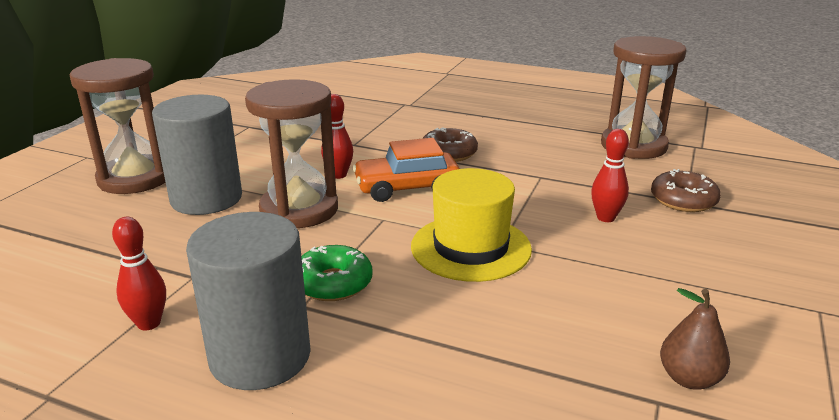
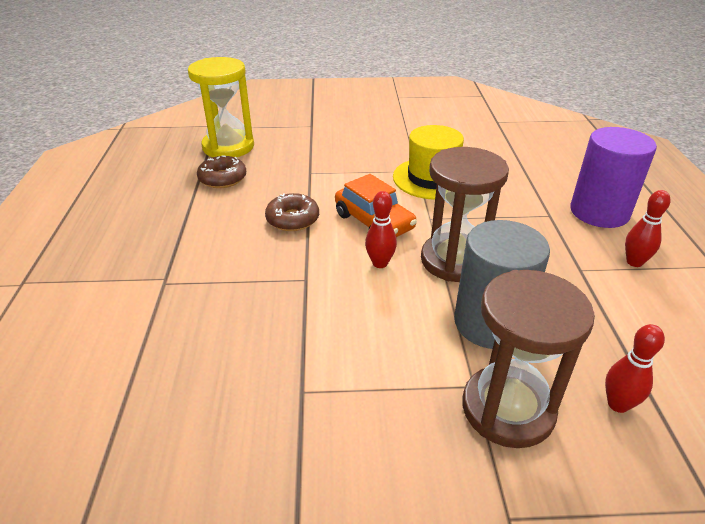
camera: 115 degrees left, 10 degrees up
grey cylinder [186,212,311,390] -> purple cylinder [570,127,657,228]
green donut [301,245,372,301] -> none
red bowling pin [591,129,629,222] -> red bowling pin moved to [605,324,665,413]
brown hourglass [601,36,687,159] -> yellow hourglass [188,57,254,157]
brown donut [651,169,721,212] -> brown donut moved to [197,155,246,188]
brown pear [660,288,730,390] -> none

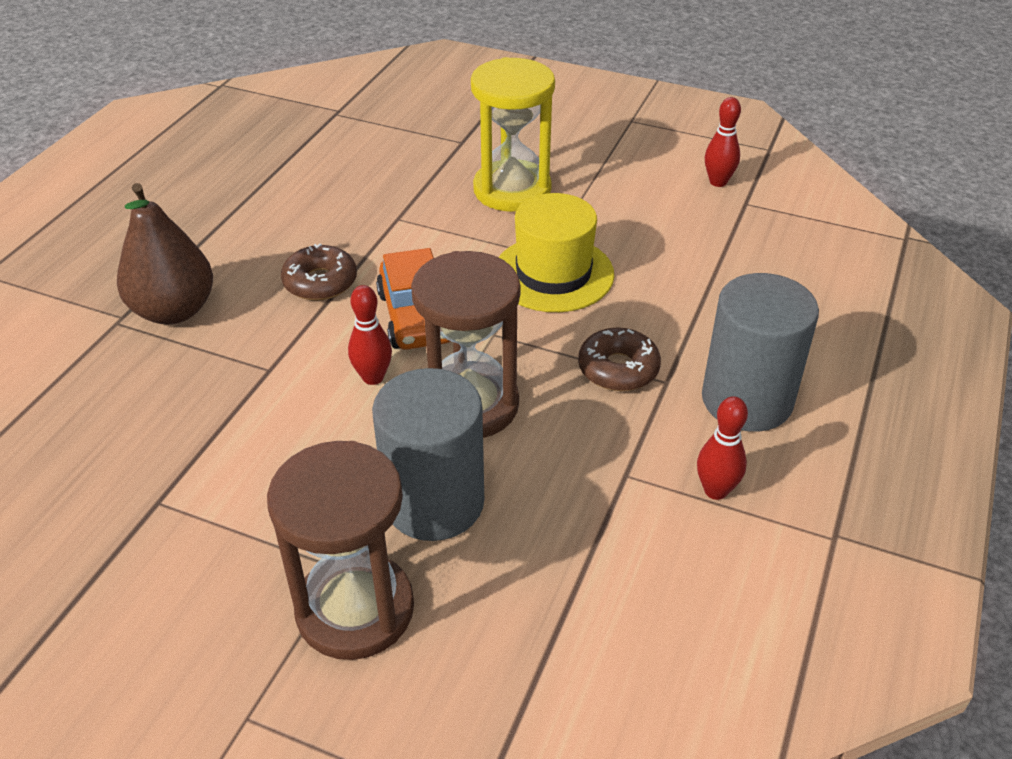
camera: 25 degrees right, 5 degrees up
yellow hourglass [188,57,254,157] -> yellow hourglass moved to [471,57,555,212]
brown donut [197,155,246,188] -> brown donut moved to [578,327,661,391]
purple cylinder [570,127,657,228] -> grey cylinder [702,273,819,432]
red bowling pin [605,324,665,413] -> red bowling pin moved to [705,97,741,187]
none -> brown pear [117,183,213,324]

